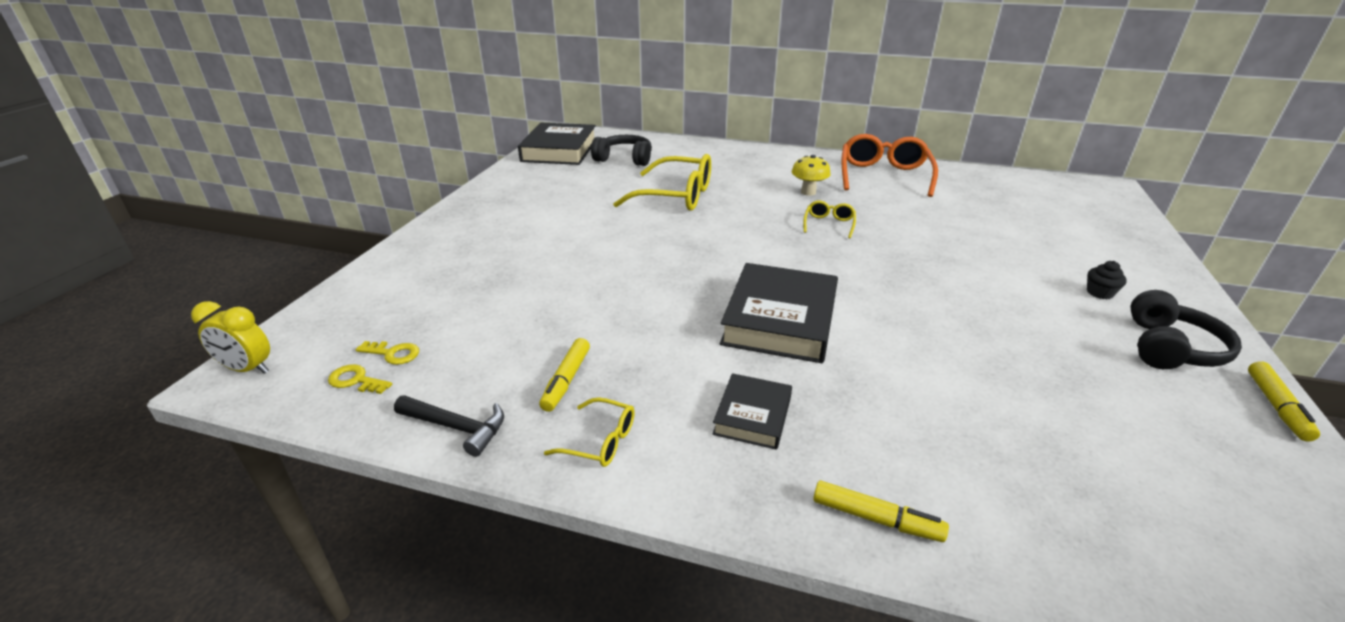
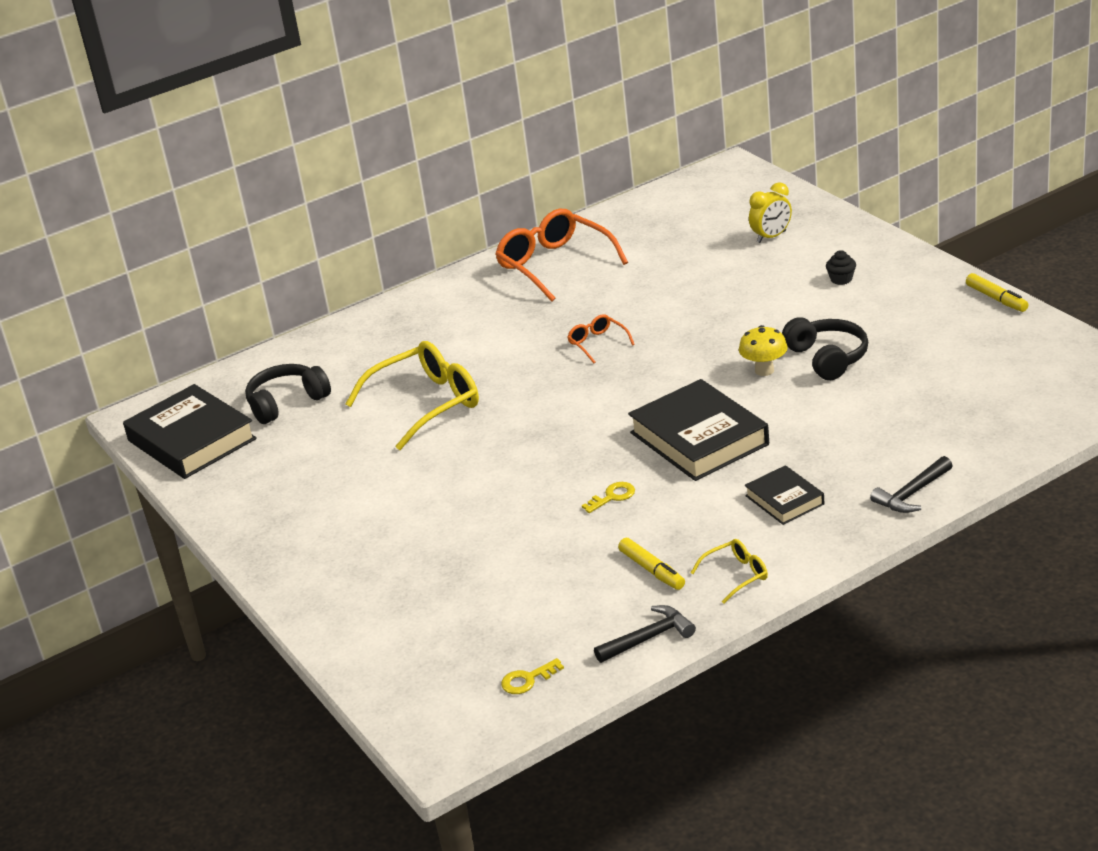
camera: 45 degrees left, 0 degrees up
yellow clock [191,301,270,374] -> yellow clock moved to [749,182,792,243]
yellow key [355,341,419,365] -> yellow key moved to [582,482,635,513]
yellow mushroom [792,155,831,196] -> yellow mushroom moved to [739,325,788,376]
yellow glasses [804,201,856,238] -> orange glasses [567,314,635,363]
yellow marker [813,480,949,542] -> black hammer [870,456,953,513]
black headphones [1130,290,1242,369] -> black headphones moved to [782,317,868,380]

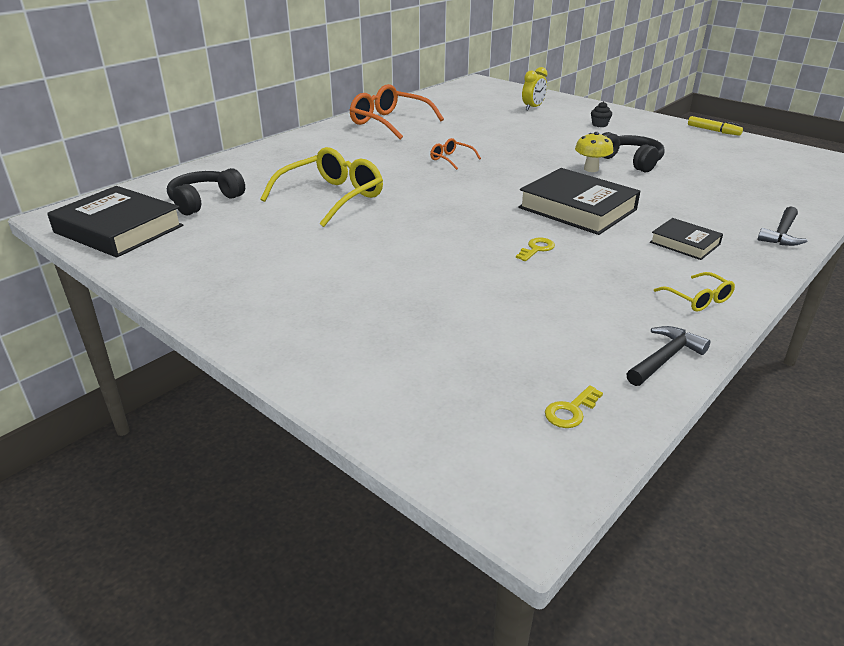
camera: 20 degrees left, 0 degrees up
yellow marker [618,538,685,590] -> none
yellow glasses [690,539,768,604] -> yellow glasses turned 105 degrees clockwise [654,272,735,312]

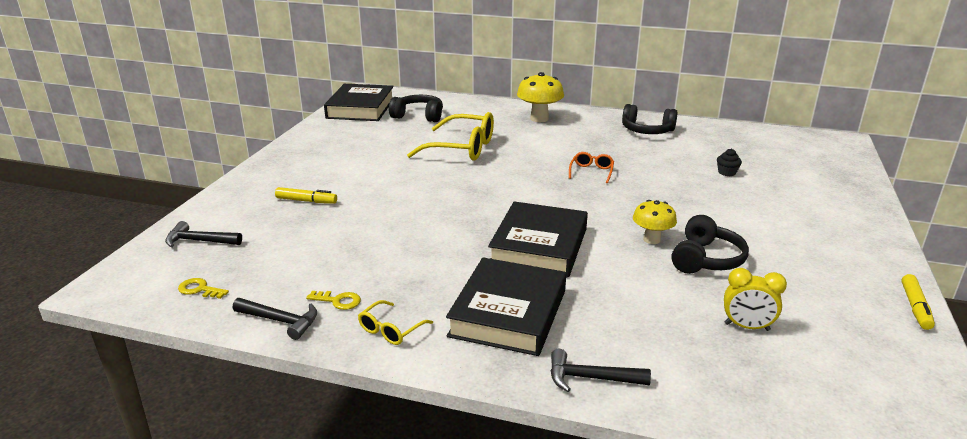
camera: 65 degrees right, 5 degrees down
orange glasses [350,84,444,139] -> black headphones [622,104,678,134]
yellow key [516,238,555,261] -> yellow key moved to [306,291,361,310]
yellow clock [522,67,548,111] -> yellow clock moved to [724,268,787,331]
black cupcake [591,102,612,127] -> black cupcake moved to [717,149,742,176]
black book [650,218,723,260] -> black book [446,257,566,356], size x1.87
none -> black hammer [165,221,242,248]
none -> yellow marker [275,187,337,204]
none -> yellow mushroom [517,72,564,122]

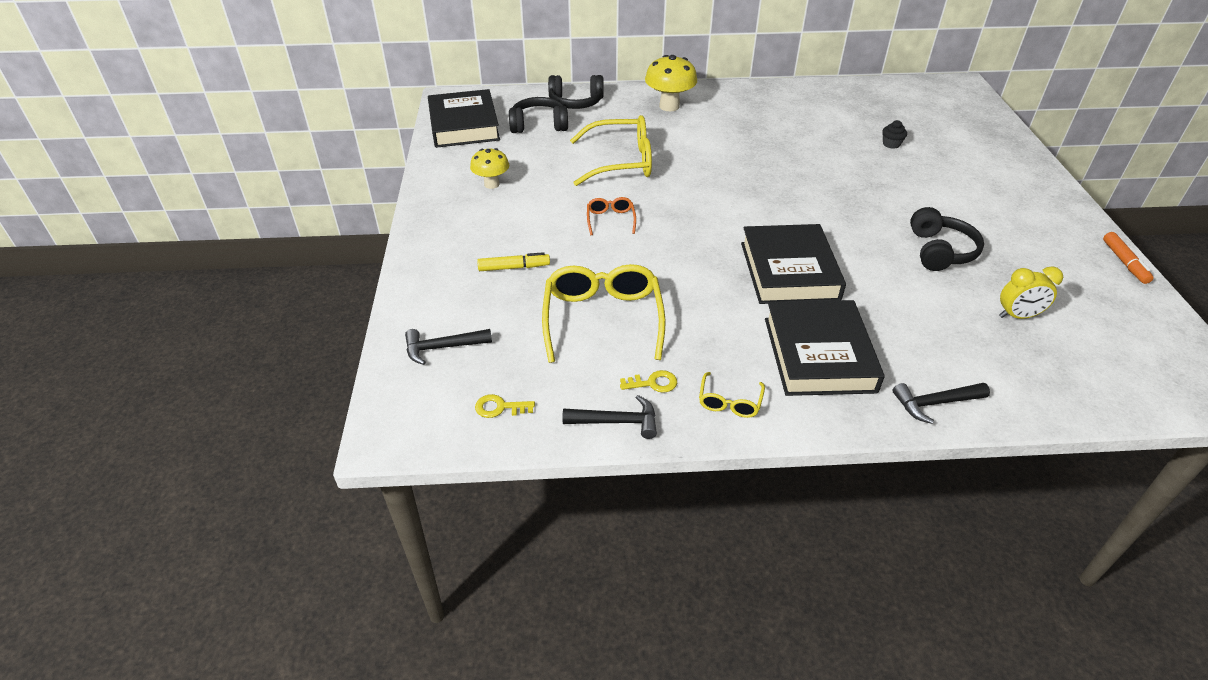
camera: 20 degrees left, 15 degrees up
orange glasses [569,152,614,183] -> orange glasses moved to [587,197,636,235]
black headphones [622,104,678,134] -> black headphones moved to [548,75,604,109]
yellow mushroom [633,200,677,244] -> yellow mushroom moved to [470,148,509,189]
yellow marker [901,274,935,330] -> orange marker [1103,232,1154,284]
none -> yellow glasses [542,264,665,363]

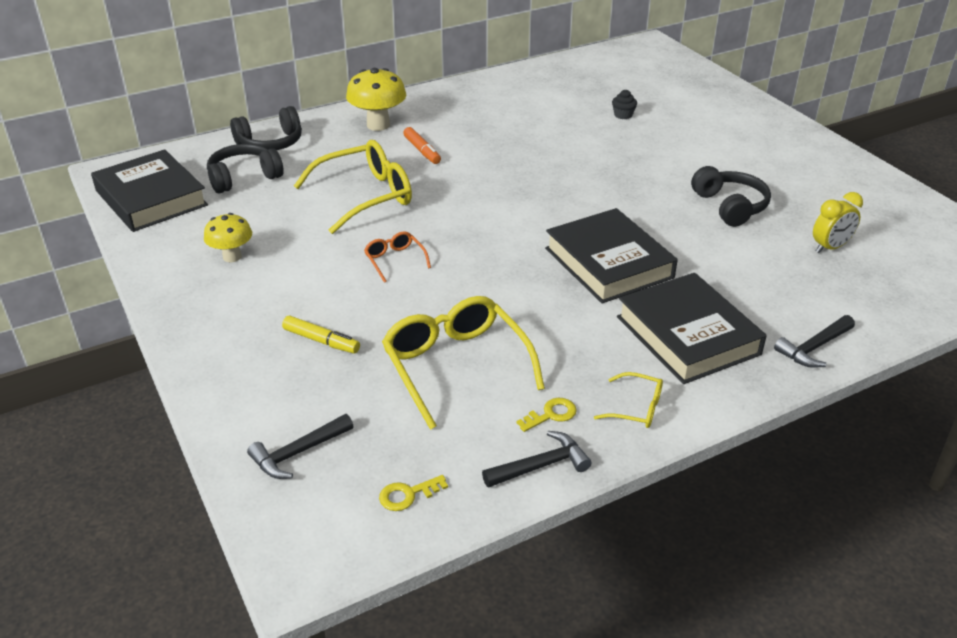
camera: 25 degrees left, 5 degrees down
yellow marker [477,252,550,271] -> yellow marker turned 60 degrees clockwise [282,316,360,354]
yellow glasses [699,372,765,418] -> yellow glasses turned 60 degrees counterclockwise [594,372,663,428]
orange marker [1103,232,1154,284] -> orange marker moved to [403,127,441,164]

